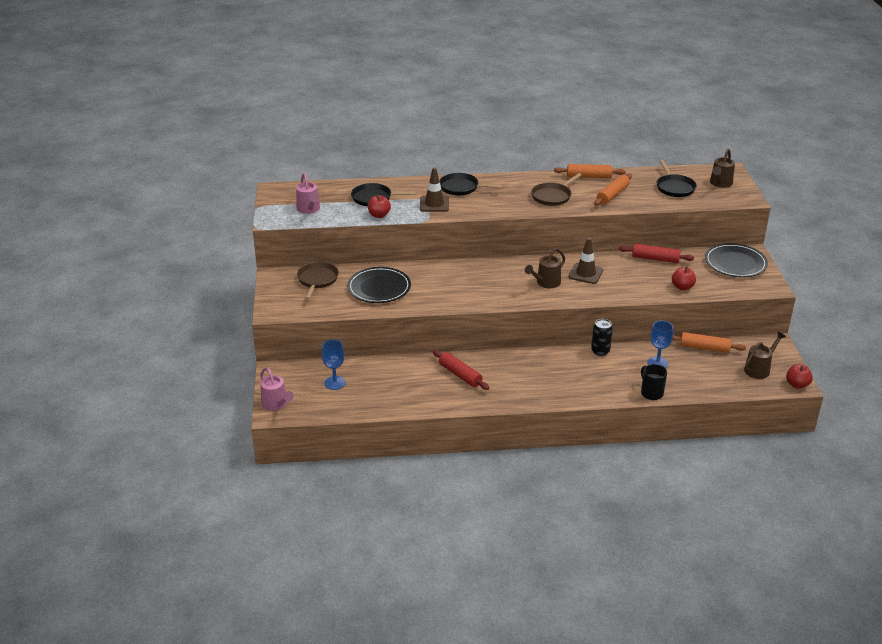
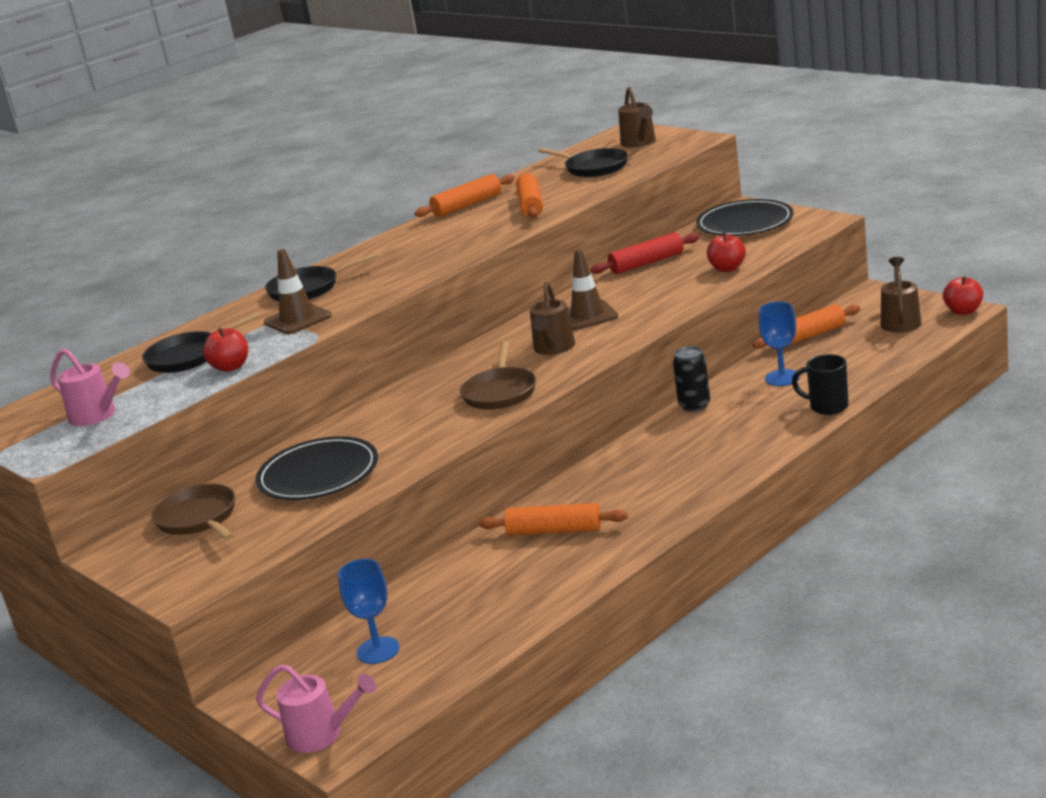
camera: 35 degrees left, 10 degrees down
red rolling pin [433,350,489,390] -> orange rolling pin [479,503,628,536]
brown pan [531,173,582,206] -> brown pan moved to [460,341,536,410]

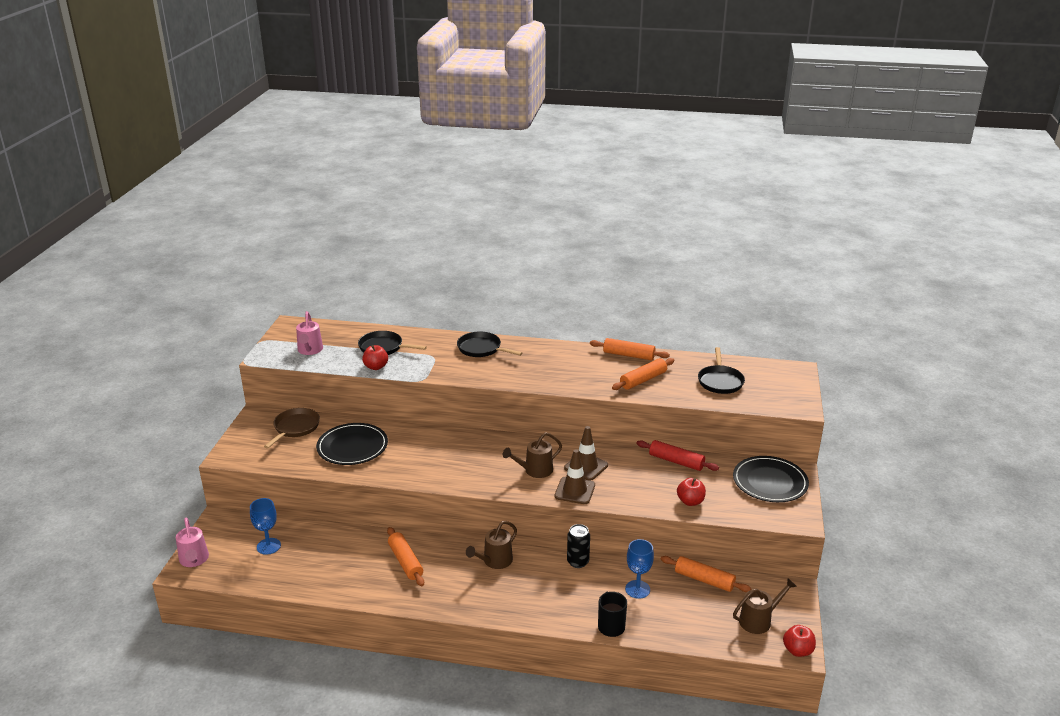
camera: 50 degrees right, 5 degrees up
brown traffic cone [264,249,332,334] -> brown traffic cone moved to [554,449,595,504]
brown pan [460,341,536,410] -> none
brown watering can [618,87,656,148] -> brown watering can moved to [466,521,517,569]

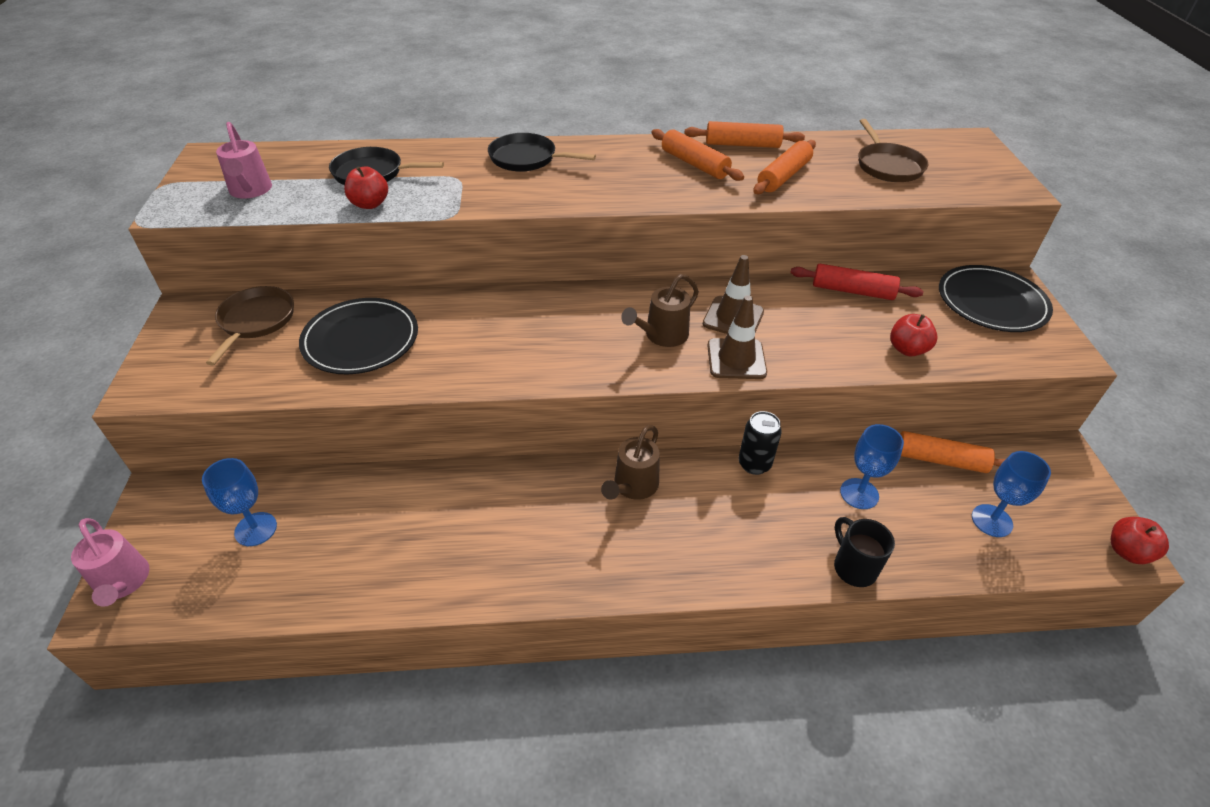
camera: 15 degrees left, 15 degrees up
orange rolling pin [387,527,424,586] -> orange rolling pin moved to [651,129,744,181]
black pan [698,347,745,394] -> brown pan [858,119,928,182]
brown watering can [733,578,797,634] -> none
none -> blue goblet [972,451,1051,537]

